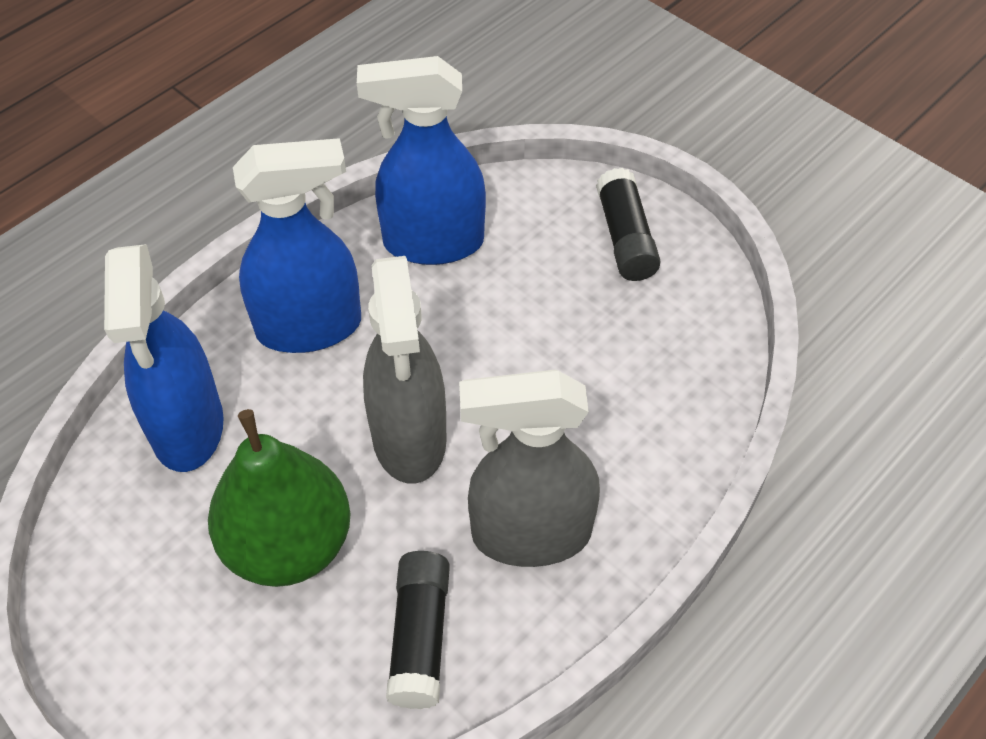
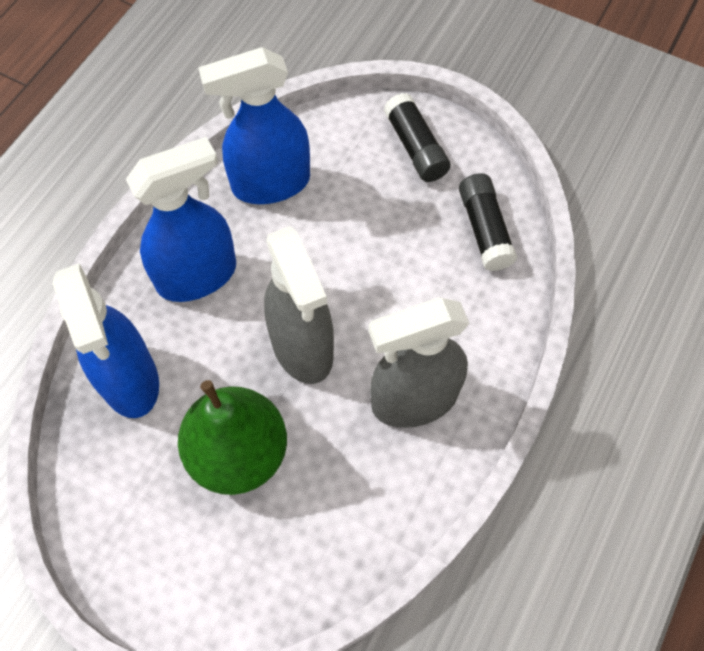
camera: 15 degrees left, 10 degrees up
black glue stick [386,551,450,709] -> black glue stick moved to [459,173,517,271]

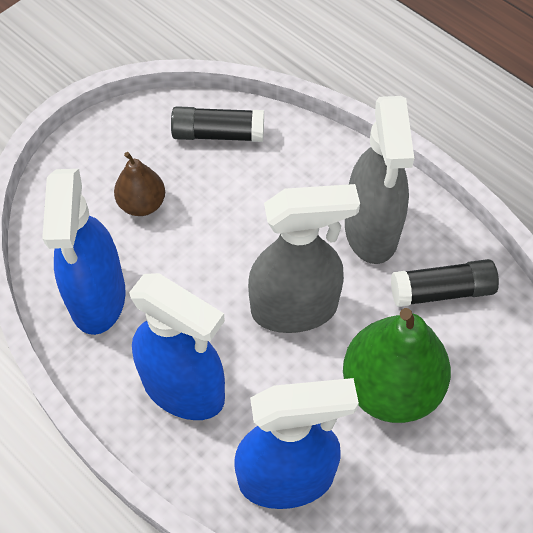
camera: 75 degrees left, 5 degrees down
blue spray bottle [126,137,236,302] -> blue spray bottle turned 135 degrees clockwise [129,273,225,420]
black glue stick [384,93,451,182] -> black glue stick moved to [391,259,499,307]
none -> brown pear [114,152,165,216]

